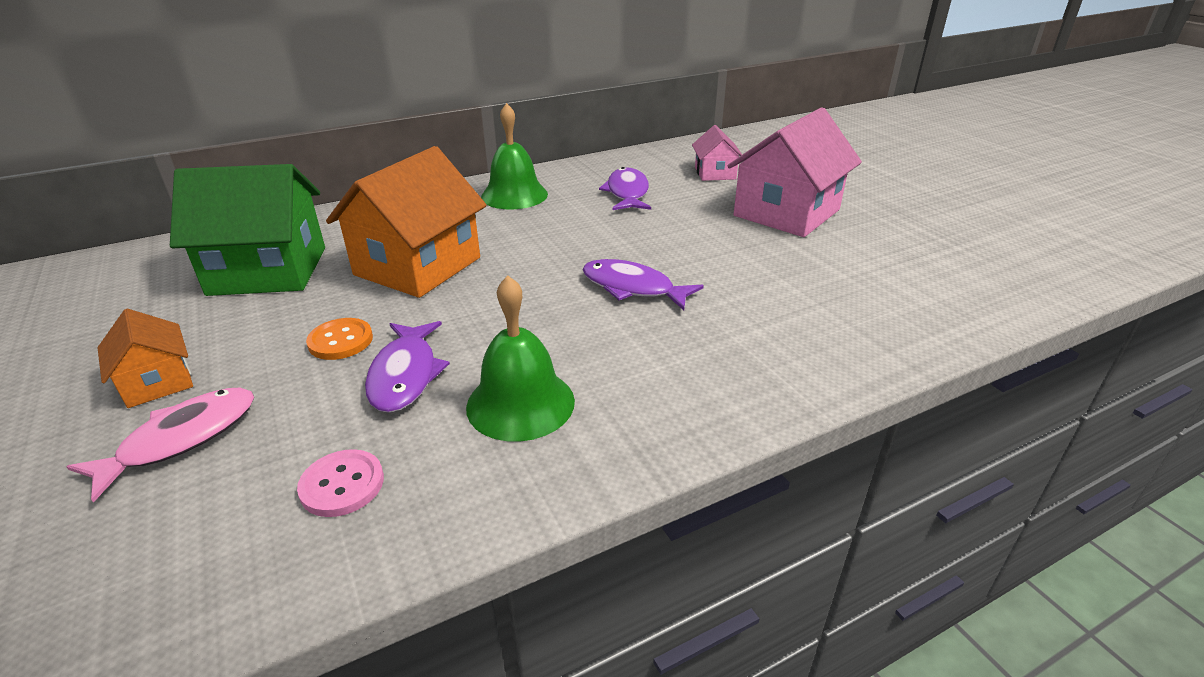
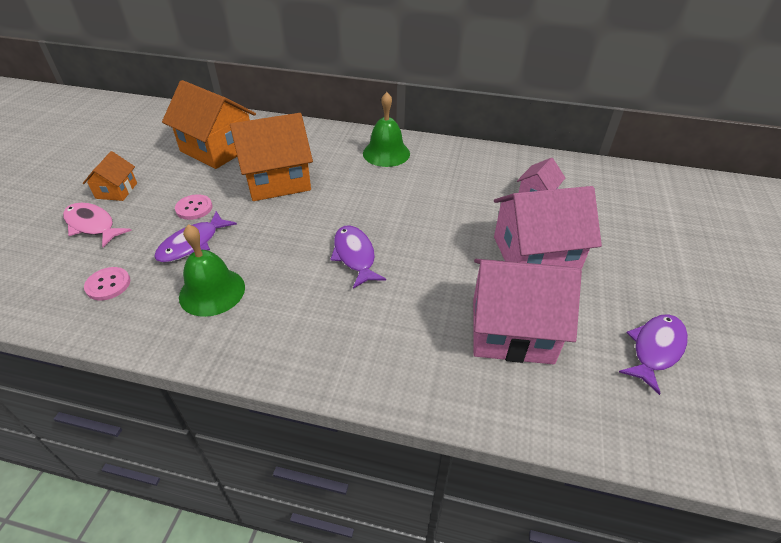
camera: 40 degrees right, 10 degrees up
pink fish [66,388,254,503] -> pink fish turned 135 degrees counterclockwise [63,203,132,247]
green house [170,164,325,296] -> orange house [162,80,256,169]
orange button [306,318,373,360] -> pink button [175,194,213,220]
purple fish [599,167,651,210] -> purple fish moved to [619,314,688,395]
none -> pink house [473,259,582,364]

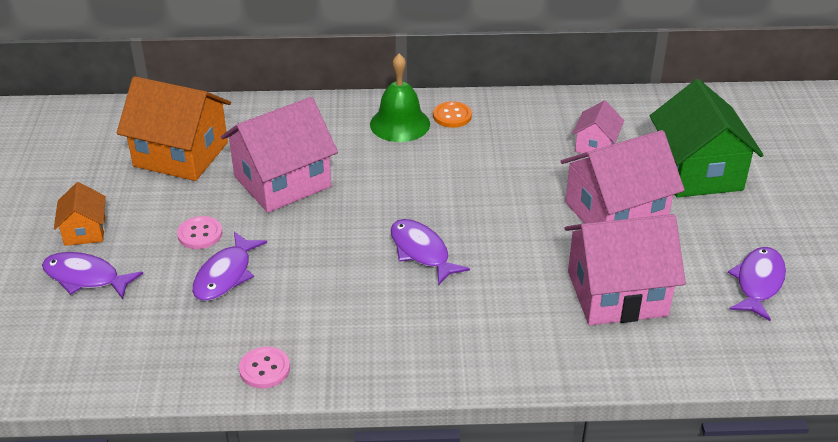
camera: 15 degrees left, 5 degrees down
pink fish [63,203,132,247] -> purple fish [42,252,143,299]
pink button [84,267,130,300] -> pink button moved to [239,347,290,388]
green bell [179,224,245,317] -> none
orange house [230,113,313,201] -> pink house [221,97,338,213]
none -> orange button [433,101,472,128]
none -> green house [650,79,763,198]

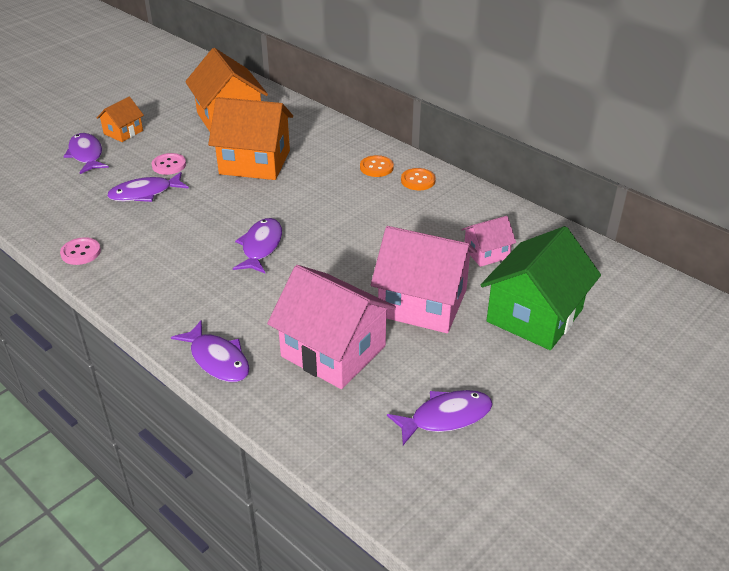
camera: 45 degrees right, 0 degrees up
pink house [221,97,338,213] -> orange house [208,97,293,180]
green bell [370,54,430,142] -> orange button [360,155,394,177]
none -> purple fish [171,320,250,382]

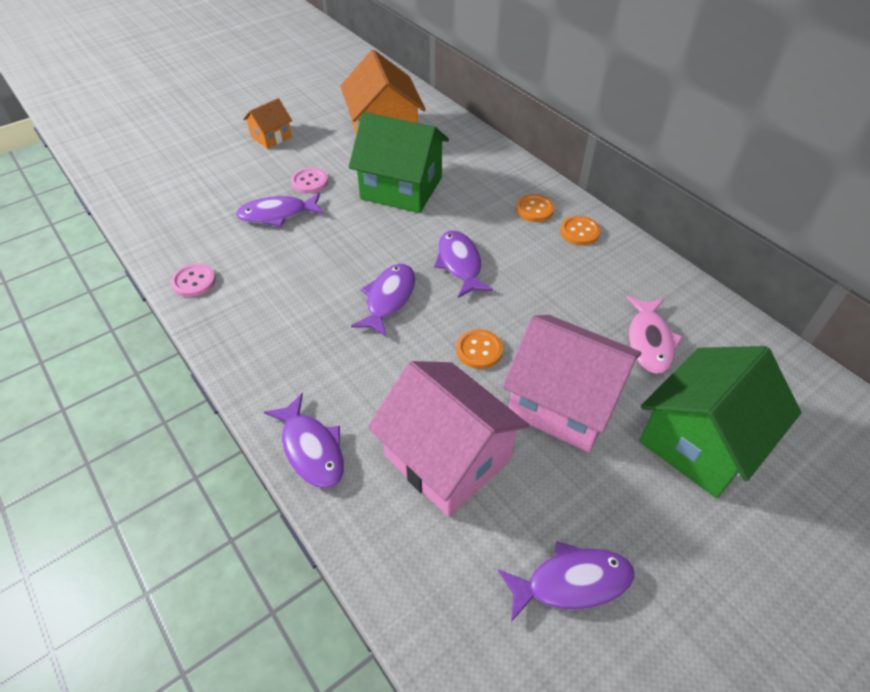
camera: 10 degrees right, 10 degrees up
purple fish [63,133,109,174] -> purple fish moved to [434,231,493,298]
orange house [208,97,293,180] -> green house [349,112,449,213]
pink house [462,216,516,267] -> pink fish [626,296,682,374]
none -> orange button [456,329,503,369]

